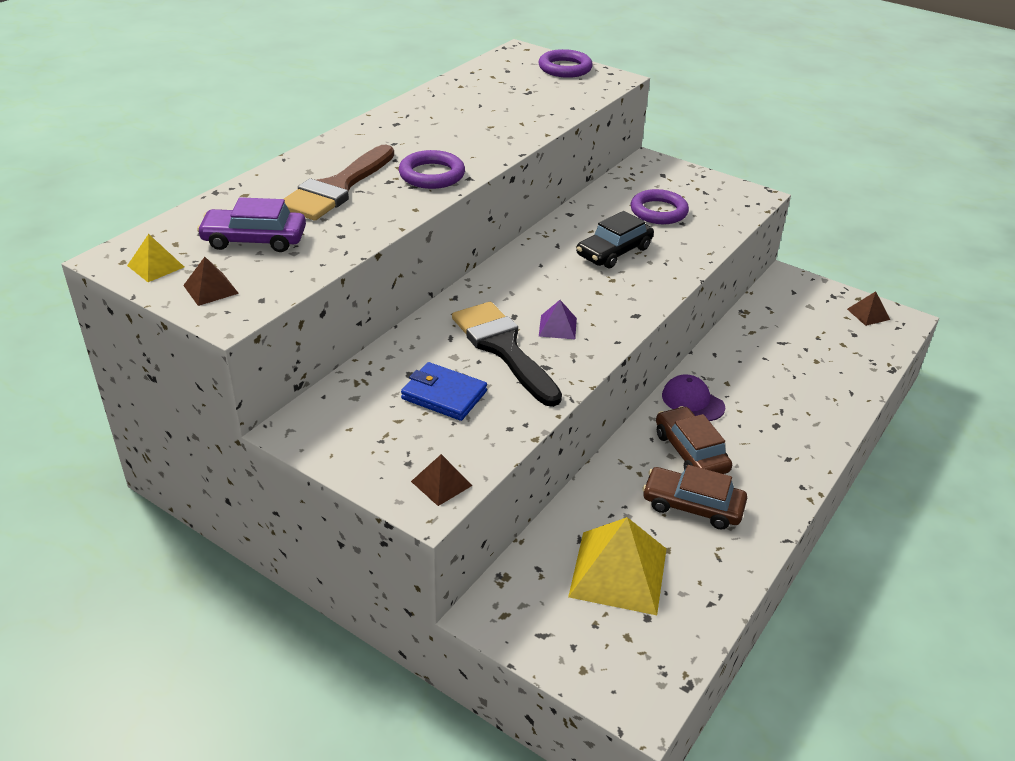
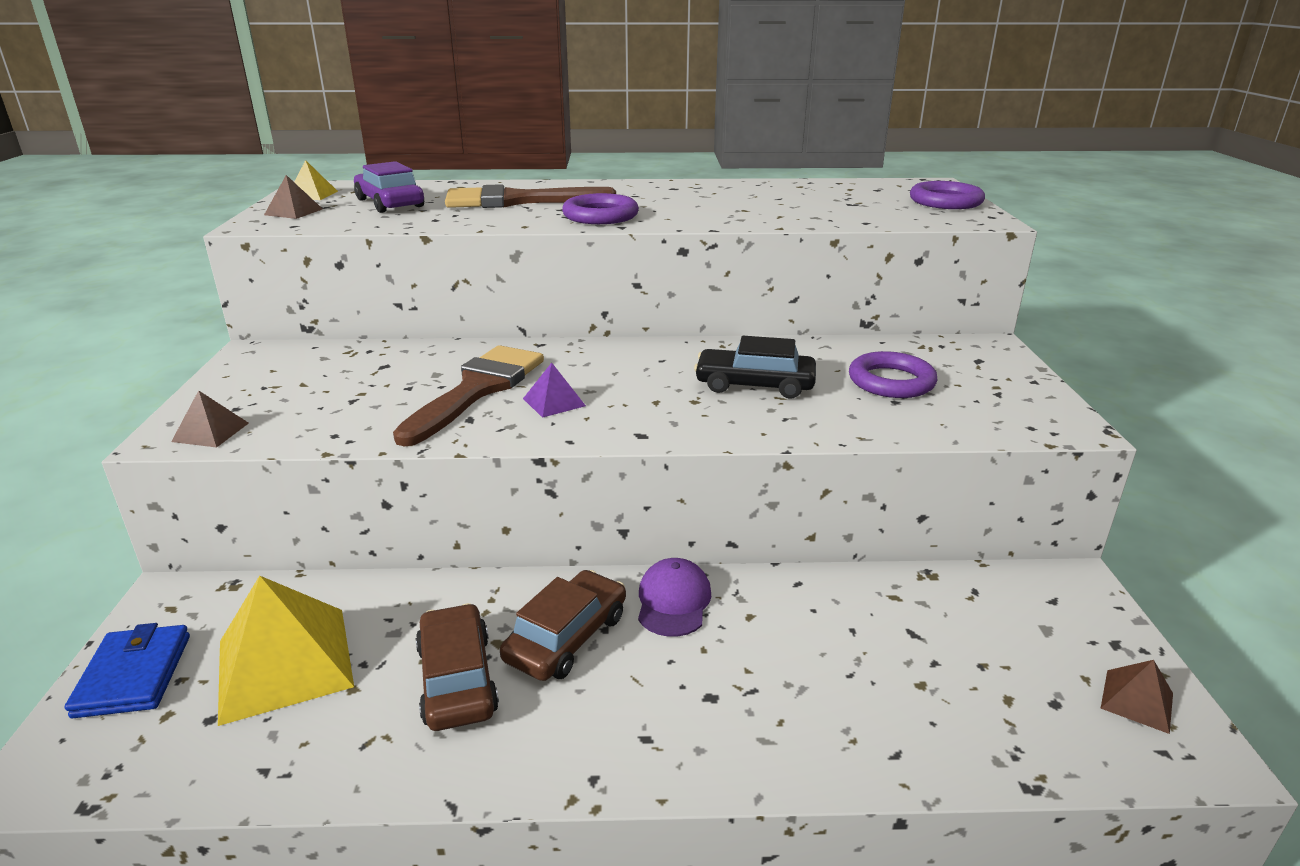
camera: 55 degrees right, 10 degrees down
blue wallet [401,362,487,421] -> blue wallet moved to [65,623,190,718]
black brush [452,302,562,407] -> brown brush [393,345,544,447]

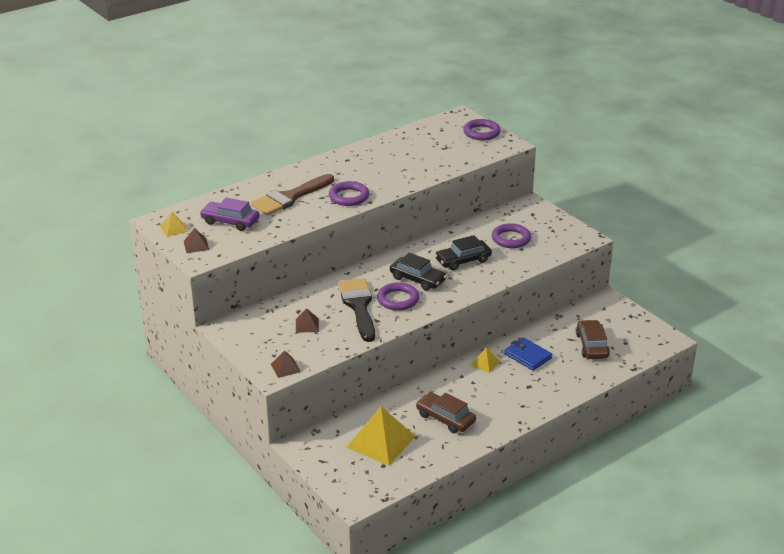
camera: 35 degrees left, 5 degrees up
blue wallet [65,623,190,718] -> blue wallet moved to [504,337,552,371]
brown brush [393,345,544,447] -> black brush [338,278,375,342]
brown car [500,570,626,681] -> brown car moved to [576,320,610,359]
purple pyramid [523,363,586,418] -> purple ring [377,282,419,311]
purple cap [638,558,712,637] -> yellow pyramid [470,348,500,373]
brown pyramid [1101,660,1173,734] -> brown pyramid moved to [296,308,319,333]
none -> black car [390,253,447,291]

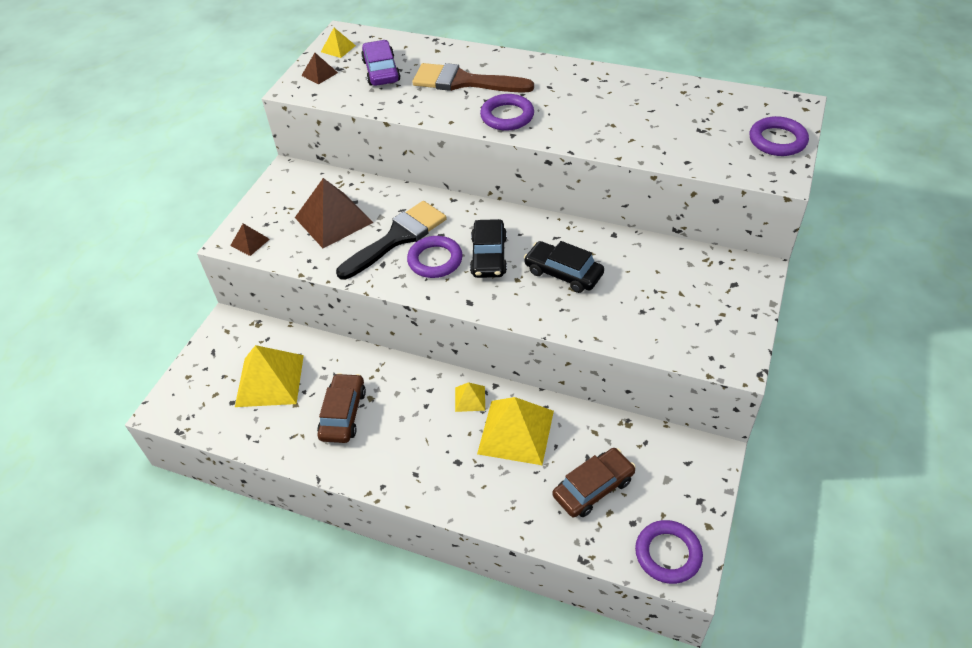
camera: 60 degrees right, 15 degrees up
brown pyramid [296,308,319,333] -> brown pyramid [295,178,374,248], size x2.10
purple ring [492,223,531,248] -> purple ring moved to [635,520,703,584]
blue wallet [504,337,552,371] -> yellow pyramid [477,397,554,465]

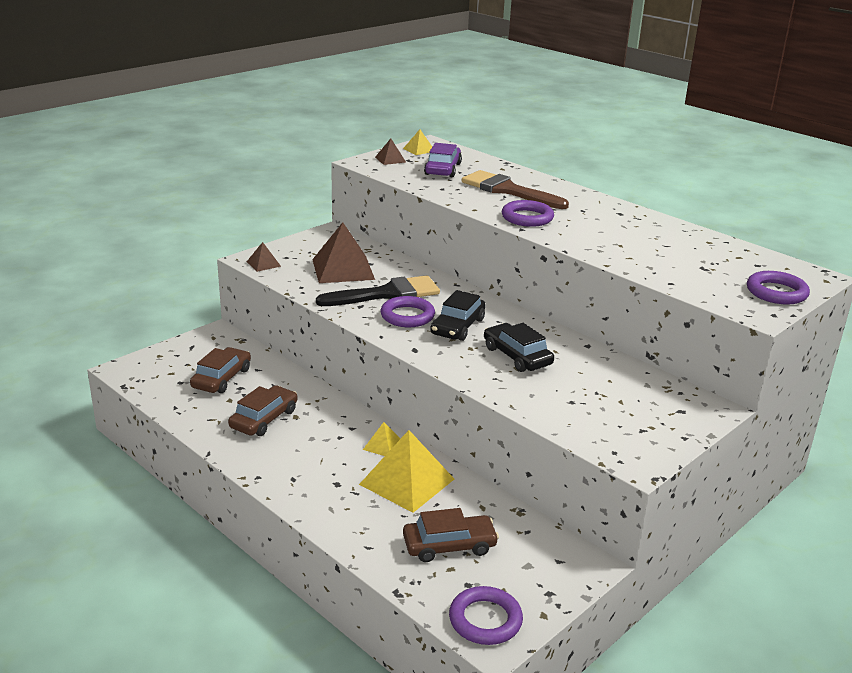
camera: 20 degrees right, 20 degrees down
yellow pyramid [235,345,304,407] -> brown car [190,347,251,393]

